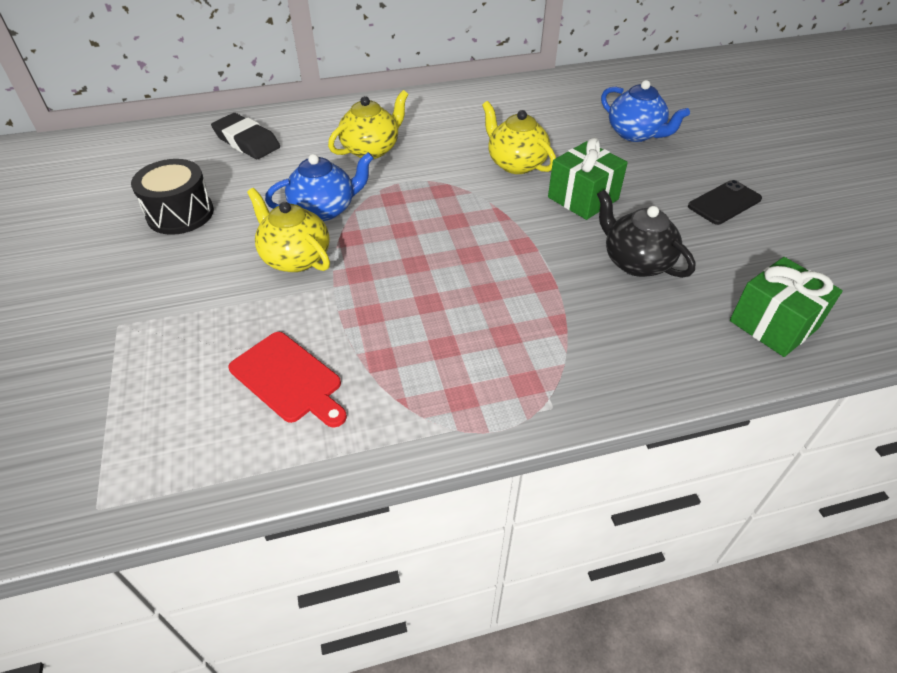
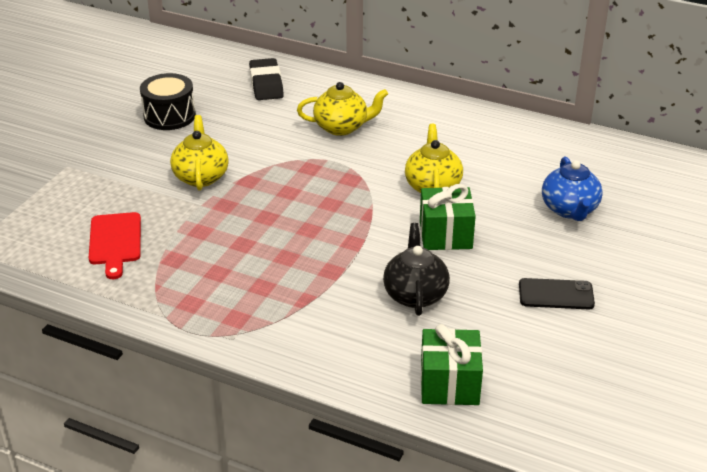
camera: 40 degrees right, 10 degrees down
blue teapot [265,152,374,221] -> none

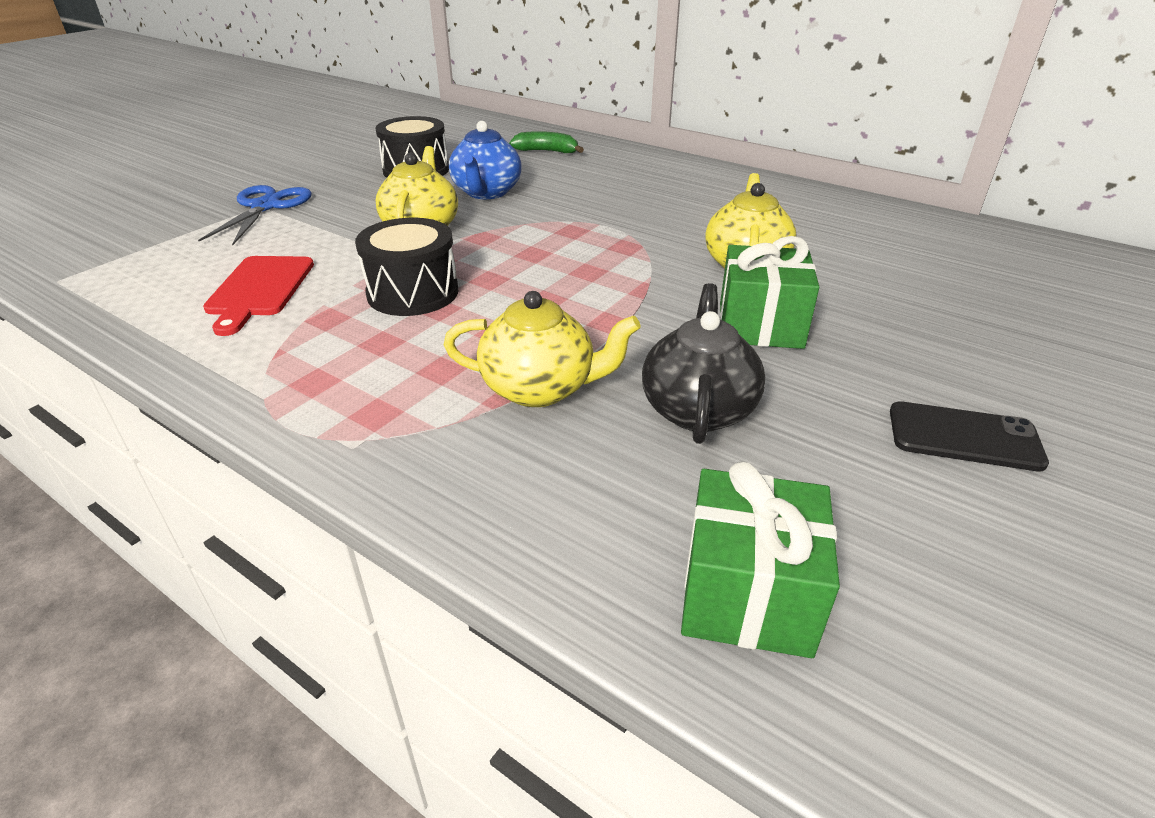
camera: 10 degrees right, 0 degrees up
black eraser [249,58,284,100] -> green banana [509,131,584,153]
yellow teapot [297,82,388,136] -> yellow teapot moved to [444,291,641,407]
blue teapot [542,156,603,221] -> blue teapot moved to [449,121,522,199]
none -> blue scissors [198,185,312,245]
none -> black drum [355,218,459,316]

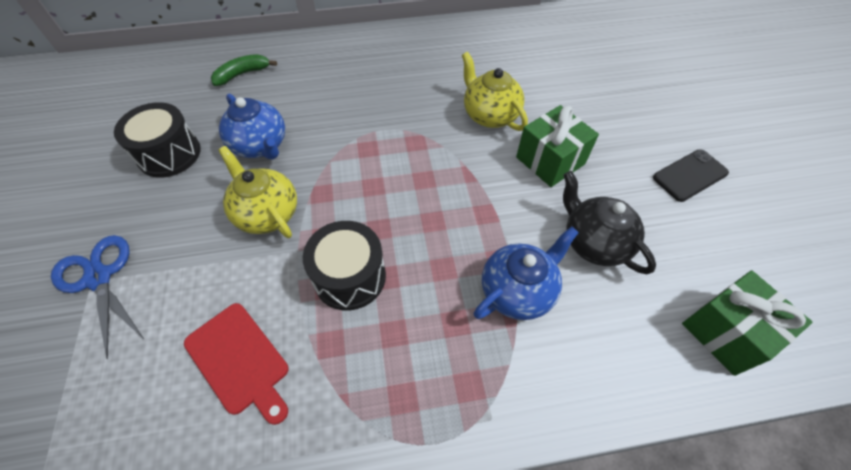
camera: 45 degrees left, 20 degrees up
yellow teapot [444,291,641,407] -> blue teapot [474,226,579,320]

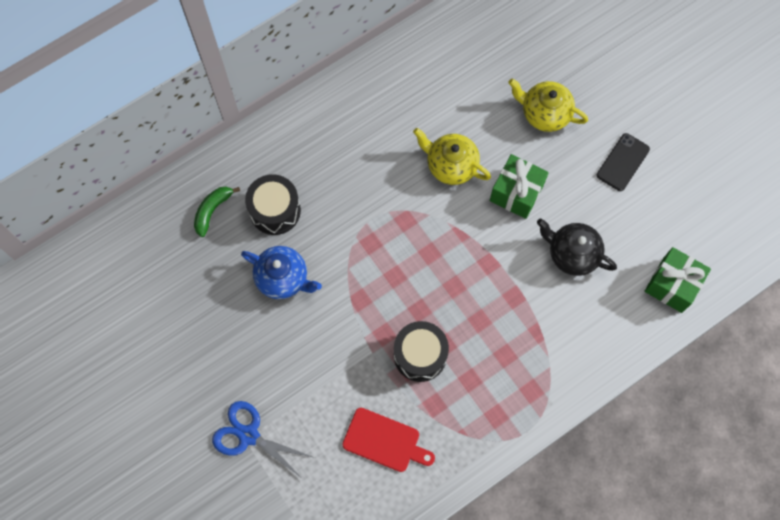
camera: 25 degrees left, 15 degrees up
black drum [114,102,201,178] -> black drum moved to [245,174,301,235]
yellow teapot [218,146,297,238] -> yellow teapot moved to [508,79,588,132]
blue teapot [474,226,579,320] -> none

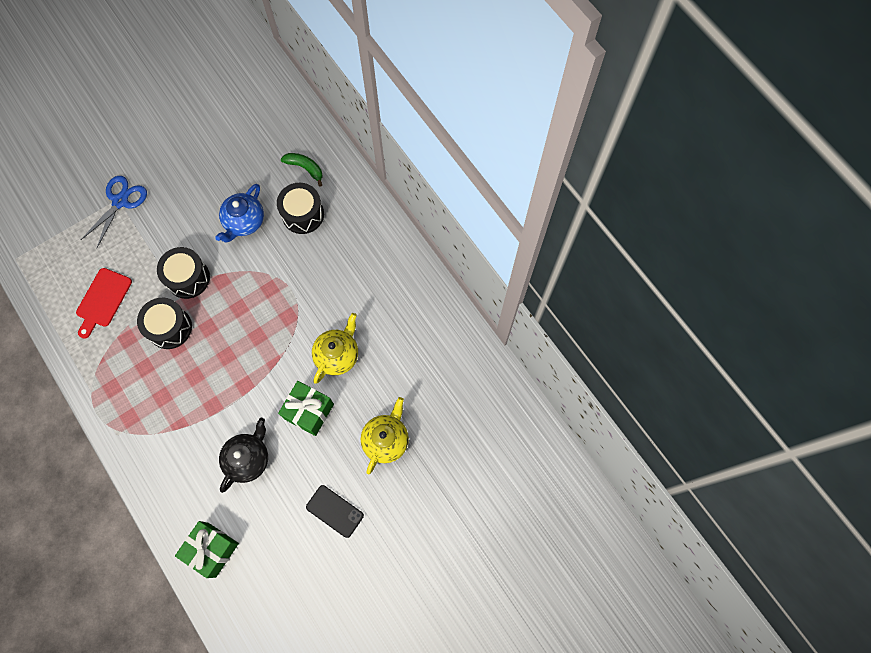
camera: 90 degrees right, 0 degrees up
none -> black drum [157,247,210,299]

